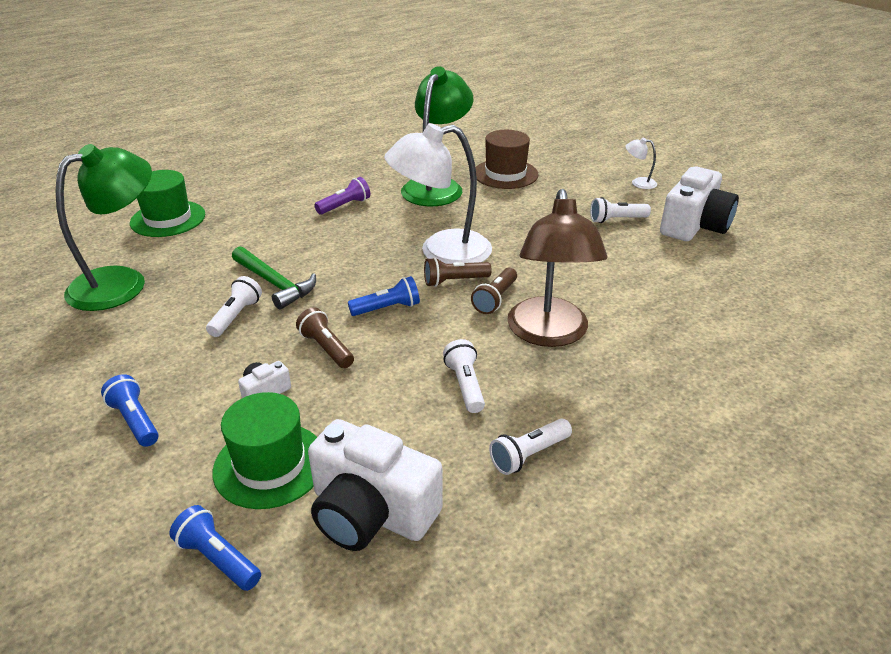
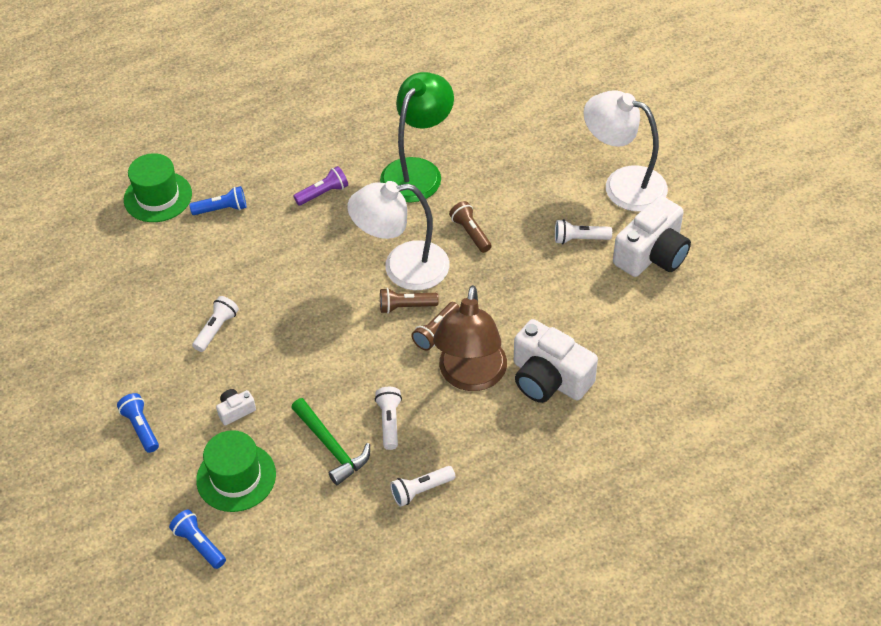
camera: 10 degrees right, 15 degrees up
green lamp [56,144,152,311] -> none
green hammer [232,246,316,310] -> green hammer moved to [291,398,370,485]
brown flashlight [296,307,354,368] -> brown flashlight moved to [449,201,492,253]
white camera [308,419,443,551] -> white camera moved to [514,319,598,403]
blue flashlight [348,276,420,316] -> blue flashlight moved to [189,186,247,215]
brown hat [475,130,539,189] -> none
white lamp [626,138,657,189] -> white lamp [584,90,668,212], size x2.44

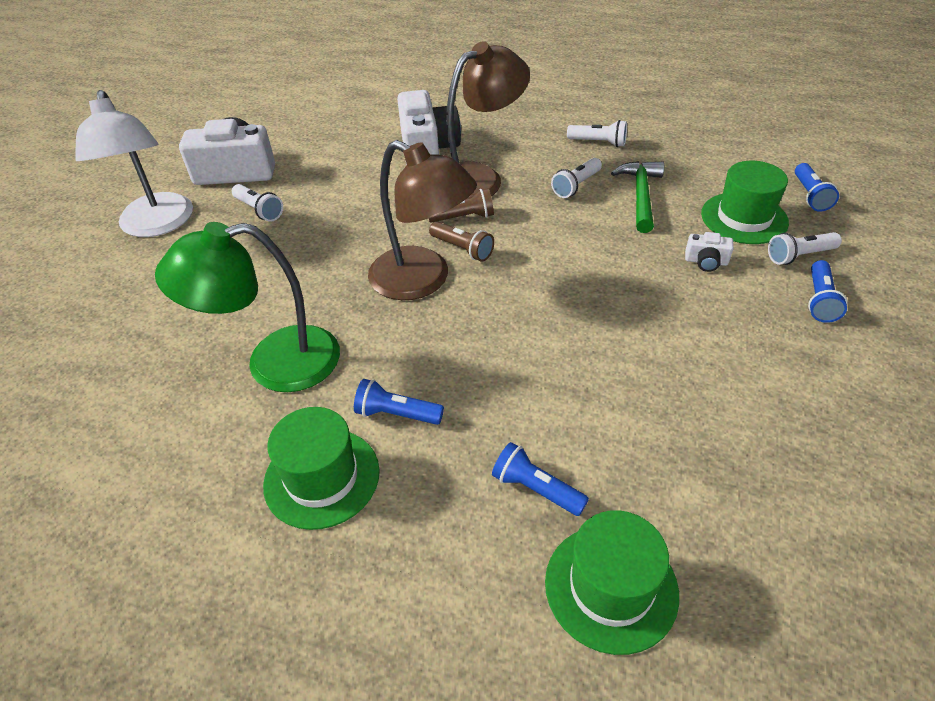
camera: 135 degrees left, 5 degrees down
white flashlight [192,296,239,352] -> white flashlight moved to [768,232,842,265]
purple flashlight [293,166,348,206] -> blue flashlight [354,379,444,425]
white lamp [347,181,450,290] -> brown lamp [368,140,477,300]
brown flashlight [449,201,492,253] -> none
none -> green hat [263,407,380,530]

